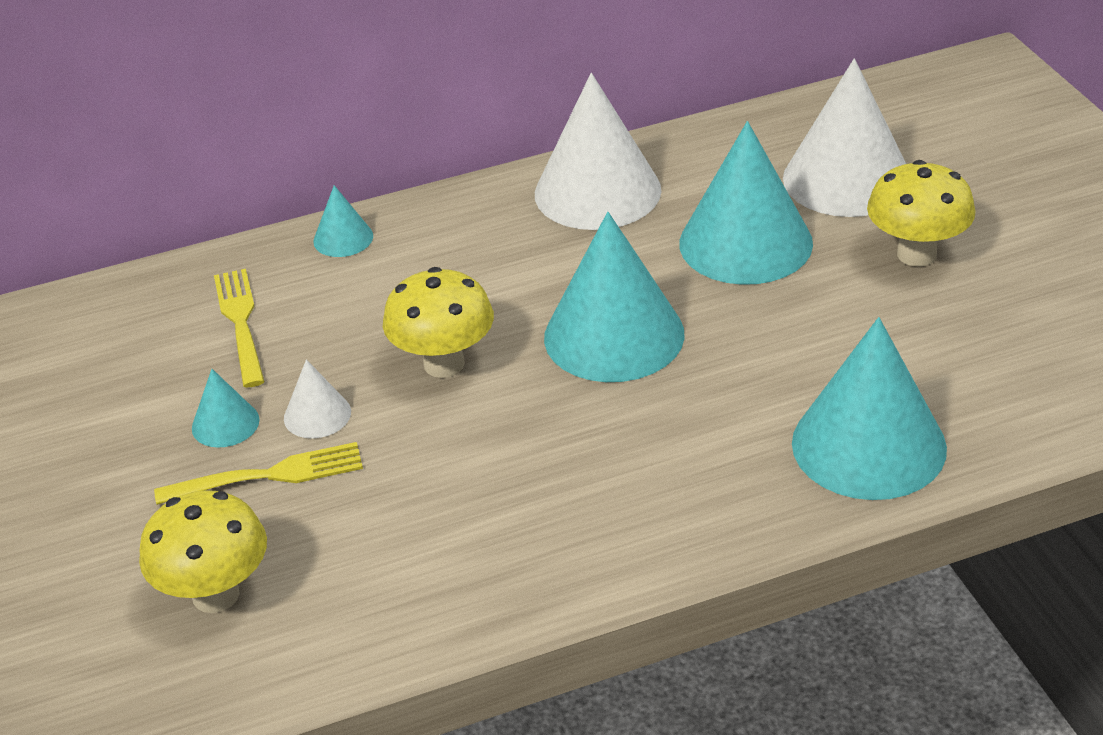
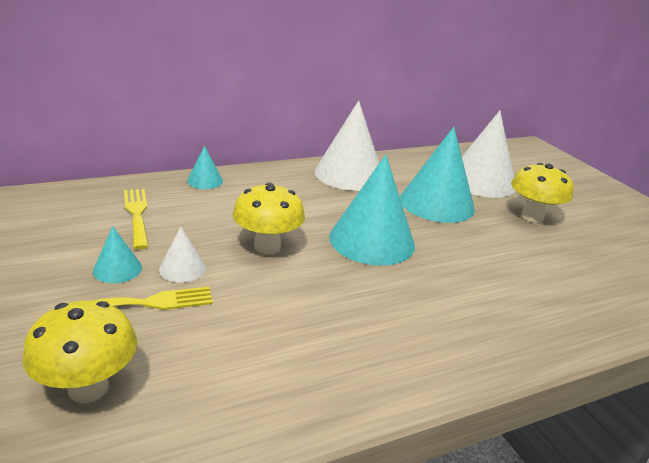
camera: 10 degrees left, 10 degrees down
turquoise cone [792,317,947,500] -> none

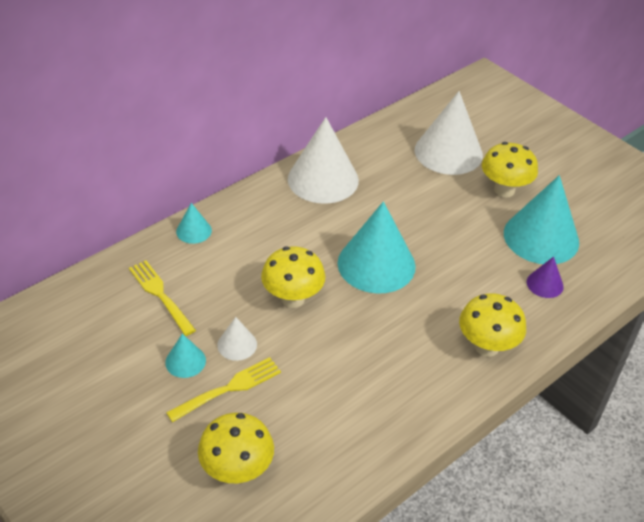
camera: 15 degrees left, 15 degrees up
turquoise cone [400,127,475,223] -> turquoise cone moved to [504,175,579,264]
none -> yellow mushroom [459,293,526,357]
none -> purple cone [527,256,564,298]

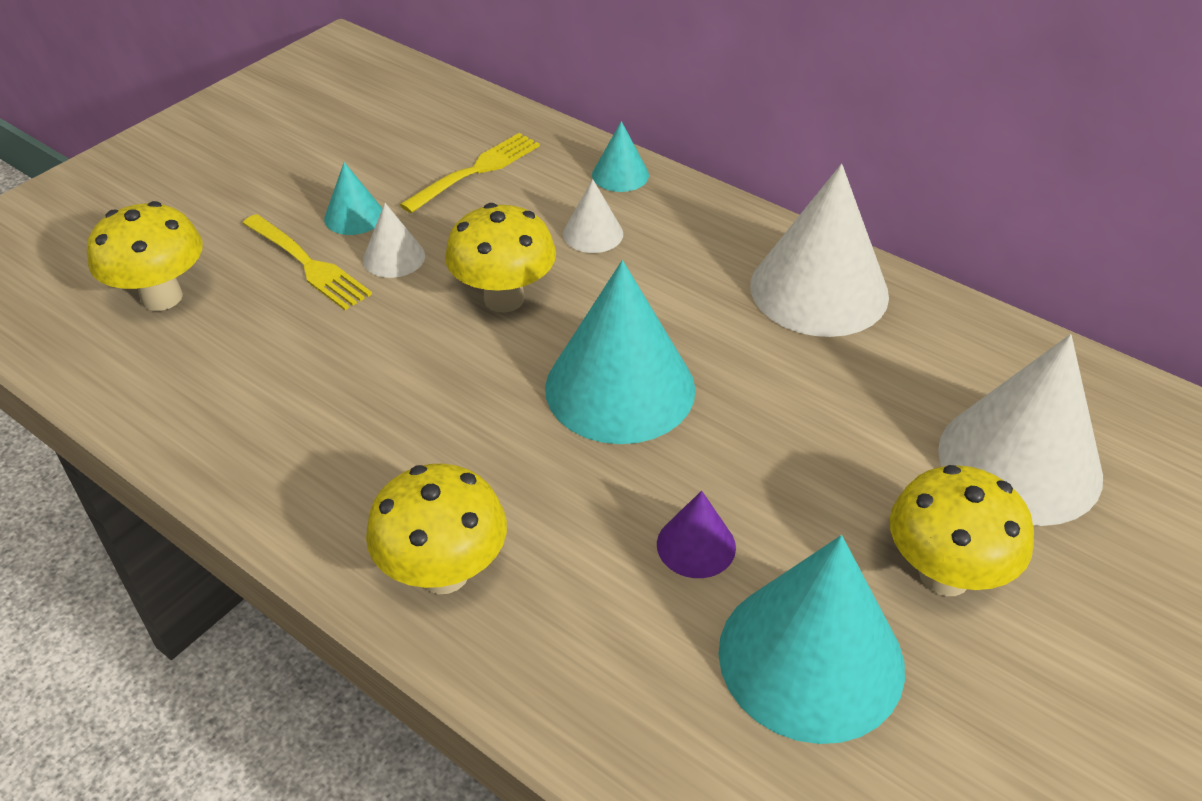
camera: 80 degrees right, 0 degrees up
purple cone [527,256,564,298] -> purple cone moved to [657,491,736,578]
none -> white cone [563,179,623,253]

